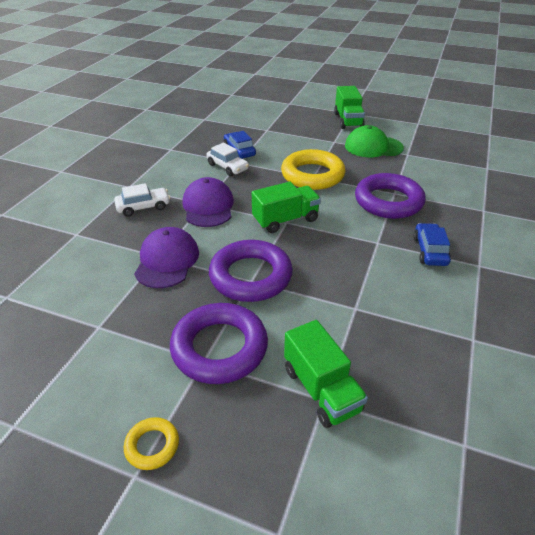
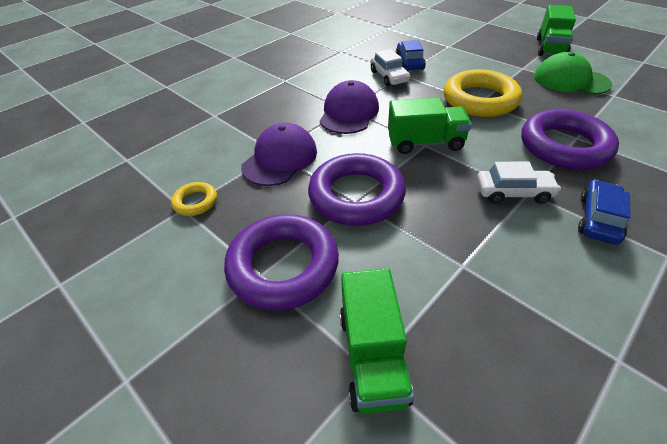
camera: 25 degrees right, 5 degrees up
white car [114,183,170,217] -> white car moved to [477,162,561,204]
yellow ring [124,417,179,470] -> yellow ring moved to [171,182,217,216]

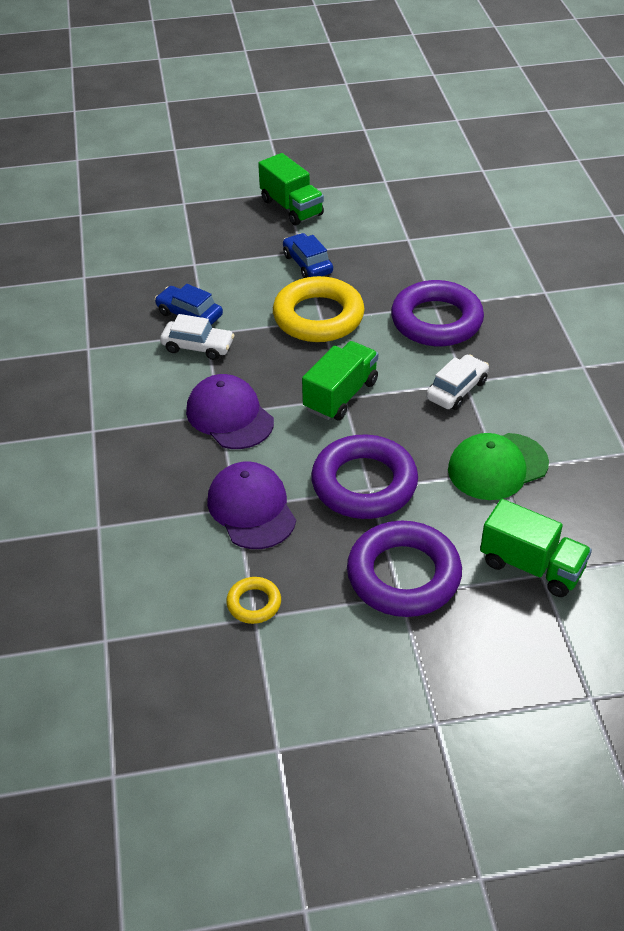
camera: 55 degrees left, 0 degrees up
green cap [534,52,612,95] -> green cap moved to [448,433,549,500]
blue car [578,180,631,245] -> blue car moved to [283,233,333,278]

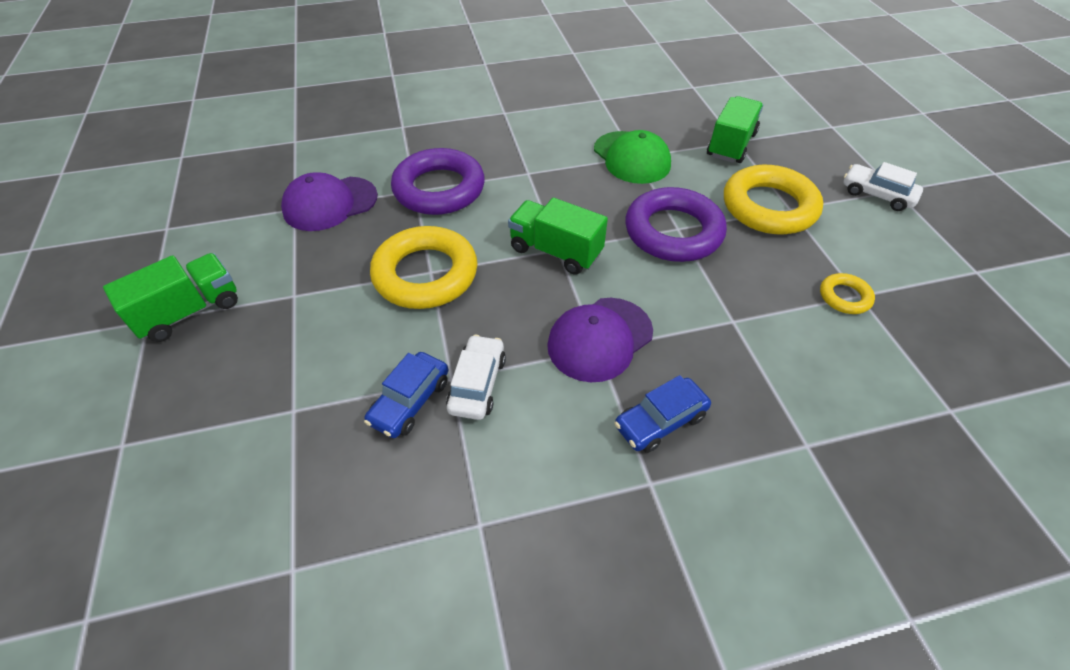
camera: 95 degrees left, 5 degrees up
purple cap [207,461,296,549] -> purple cap moved to [281,172,378,231]
blue car [283,233,333,278] -> blue car moved to [614,375,711,453]
purple ring [347,521,462,617] -> yellow ring [724,165,823,234]
white car [426,354,489,410] -> white car moved to [843,162,923,211]

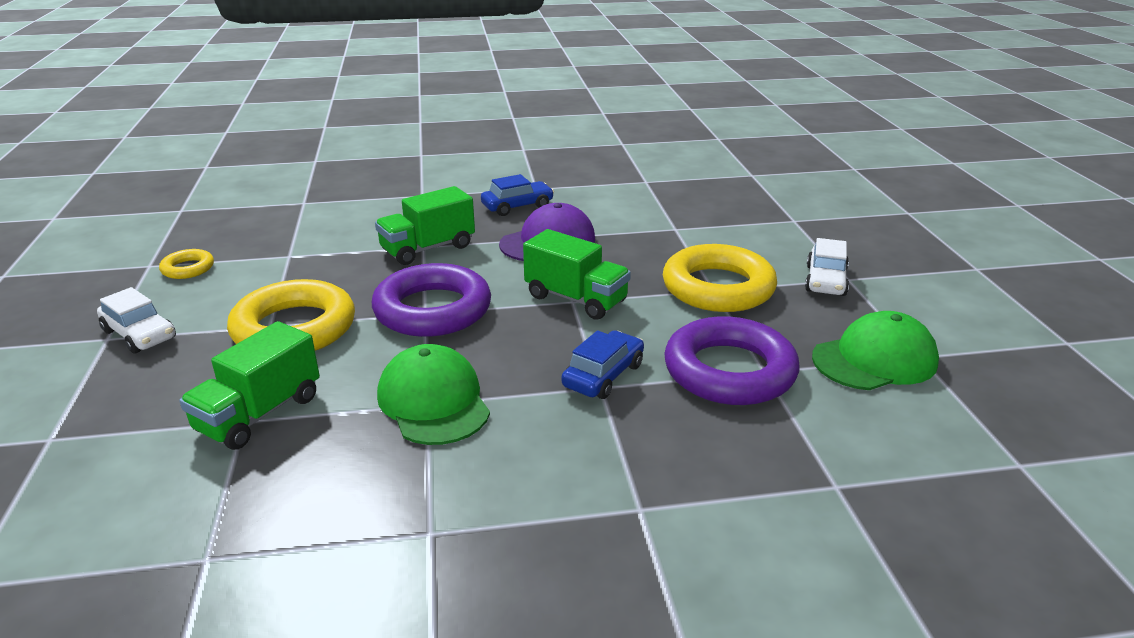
camera: 175 degrees left, 20 degrees down
green truck [103,253,238,342] -> green truck moved to [375,186,475,265]
purple cap [281,172,378,231] -> green cap [812,311,939,390]
blue car [364,352,448,438] -> blue car moved to [561,330,644,399]
white car [446,335,506,420] -> white car moved to [805,238,849,296]
yellow ring [820,273,875,314] -> yellow ring moved to [159,249,214,279]

